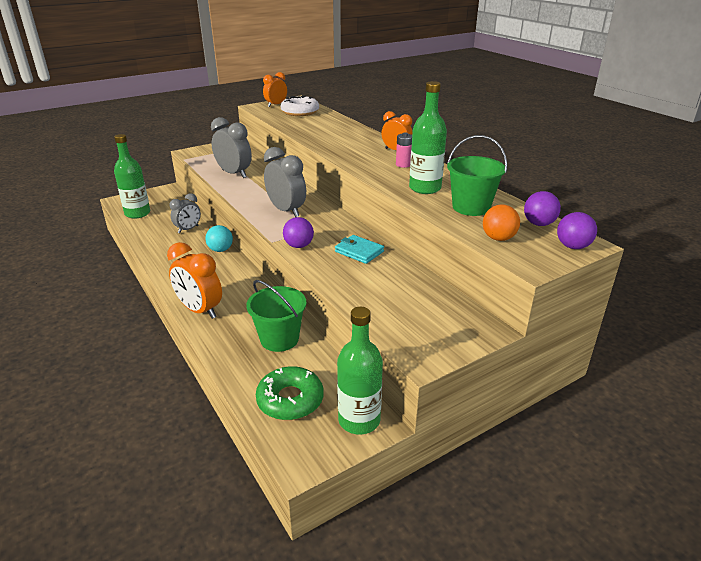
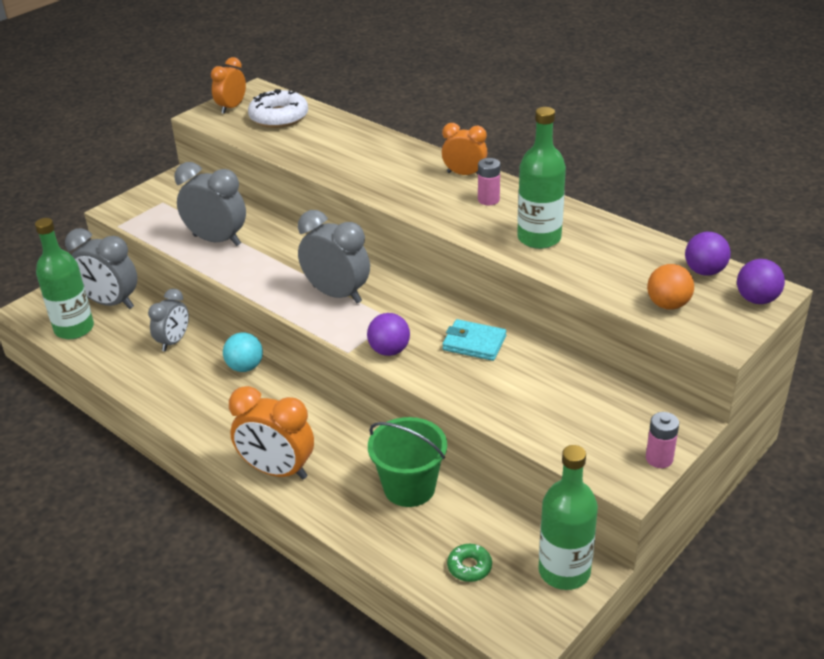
camera: 15 degrees left, 5 degrees up
green donut [256,366,324,420] -> green donut [447,544,492,582], size x0.52
green bucket [447,135,507,216] -> none
none -> grey clock [65,228,138,309]
none -> pink battery [646,412,679,468]

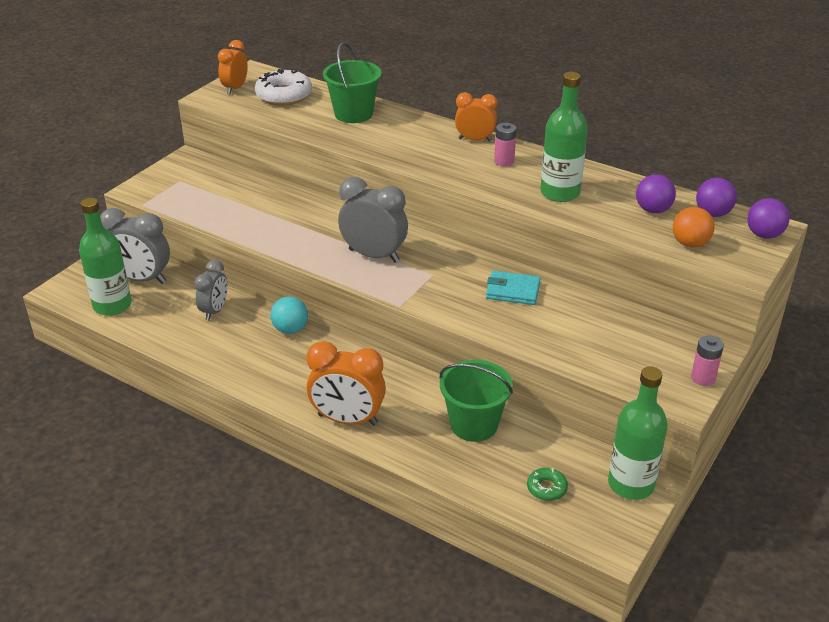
camera: 10 degrees left, 0 degrees up
grey clock [175,162,246,246] -> none
purple ball [367,313,410,356] -> purple ball moved to [636,174,676,213]
none -> green bucket [323,42,382,123]

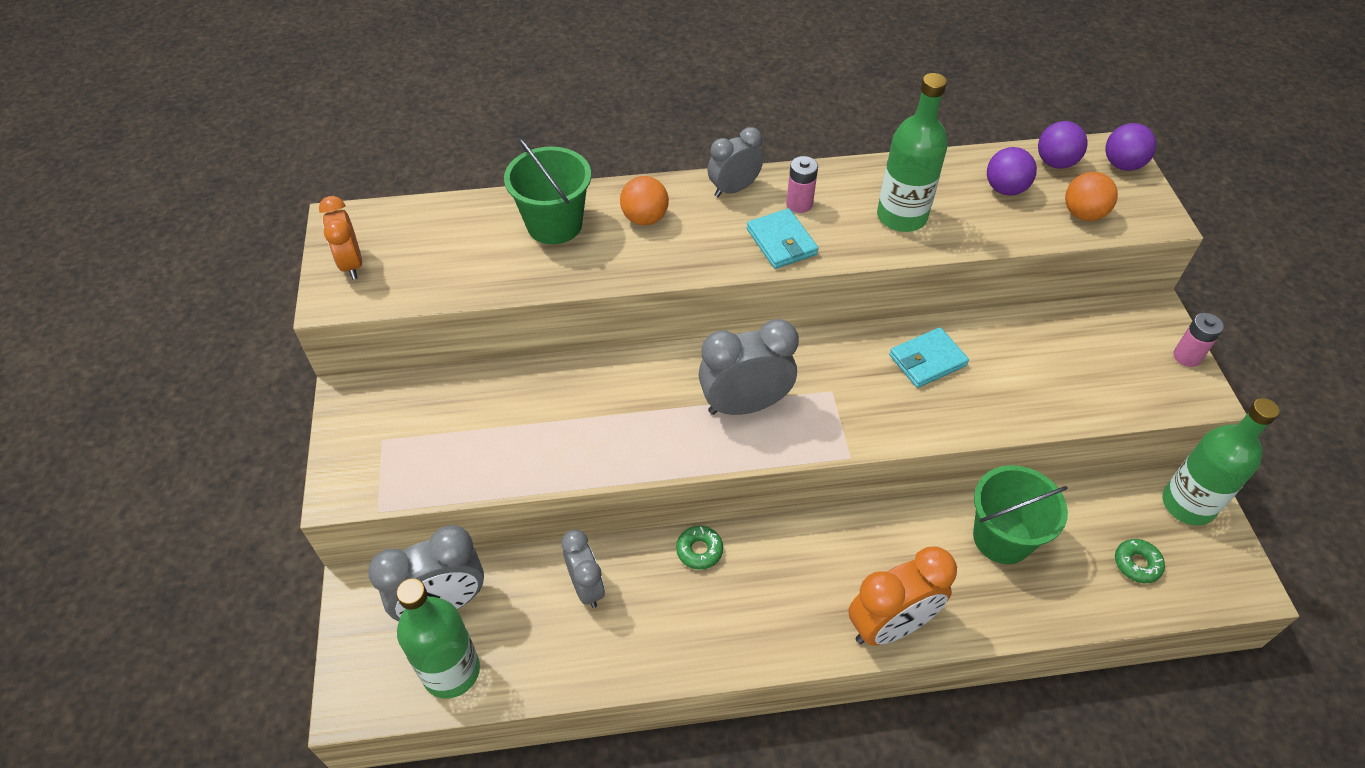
camera: 40 degrees left, 15 degrees up
white donut [255,69,312,105] -> none
turquoise ball [270,297,308,334] -> green donut [676,526,723,570]
orange clock [455,92,497,142] -> grey clock [707,127,763,197]
none -> orange ball [620,176,669,225]
none -> turquoise wallet [747,208,819,269]

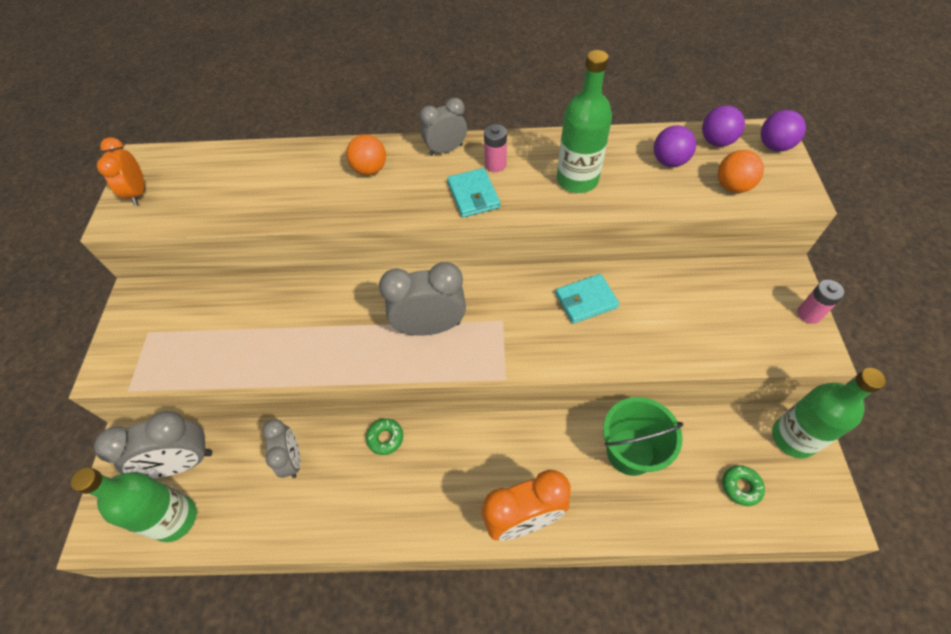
camera: 10 degrees right, 5 degrees up
green bucket [504,138,591,244] -> none

